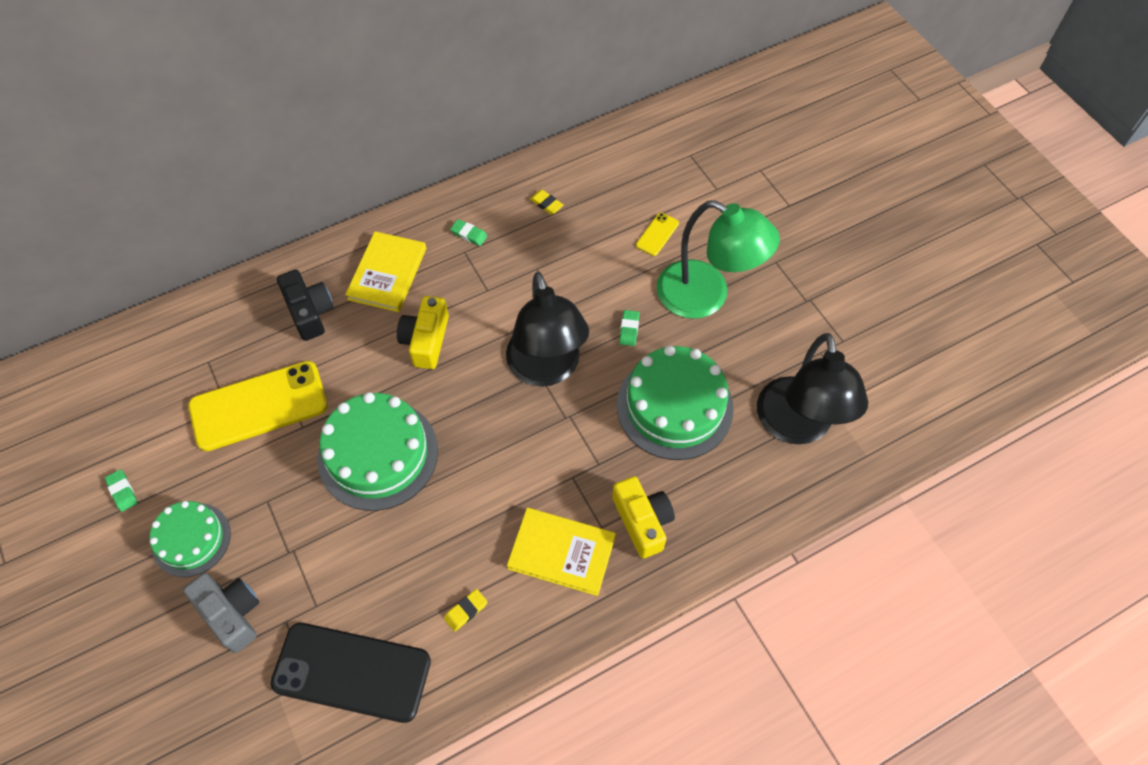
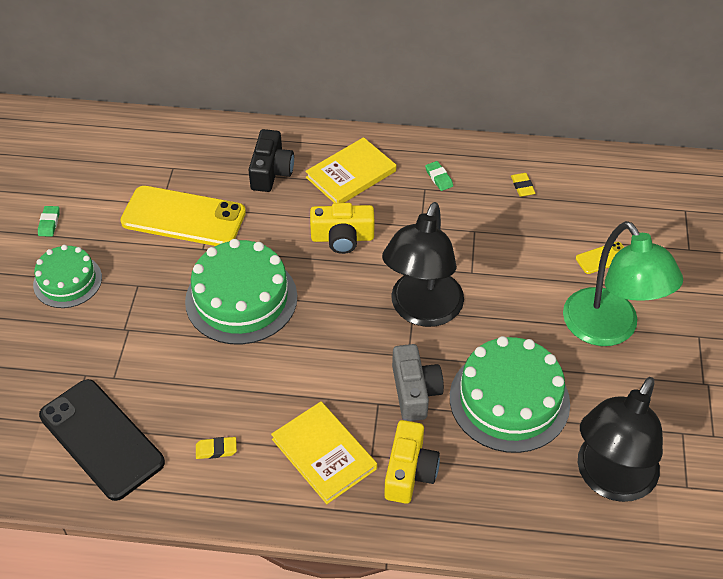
camera: 35 degrees right, 10 degrees down
grey camera [183,573,259,653] -> grey camera moved to [392,344,444,421]
yellow camera [397,296,449,369] -> yellow camera turned 135 degrees counterclockwise [310,203,375,254]
green eraser [619,310,639,346] -> none

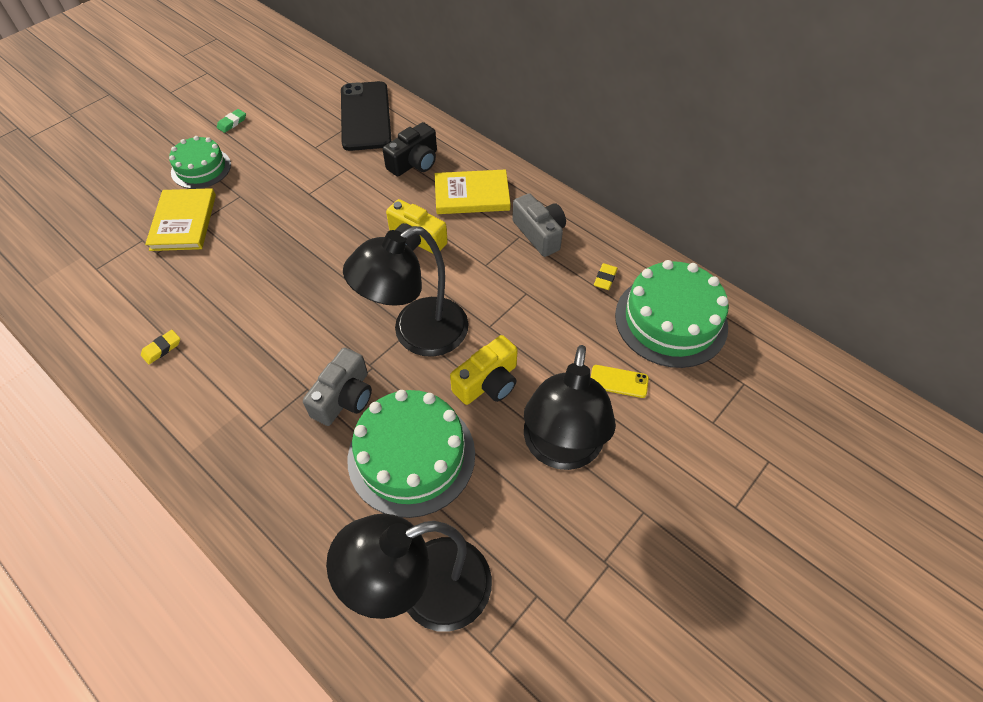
camera: 35 degrees right, 5 degrees up
black phone [39,379,165,501] -> black phone moved to [341,81,392,151]
yellow phone [120,186,246,246] -> none
green cake [185,239,297,345] -> green cake moved to [615,260,729,368]
yellow eraser [196,437,237,459] -> yellow eraser turned 75 degrees counterclockwise [141,330,180,364]
yellow book [271,401,377,504] -> yellow book moved to [145,188,216,251]
yellow camera [384,420,440,504] -> yellow camera moved to [450,335,518,405]
green eraser [425,161,453,191] -> grey camera [512,193,566,257]
green lamp [563,221,683,346] -> black lamp [524,345,616,470]

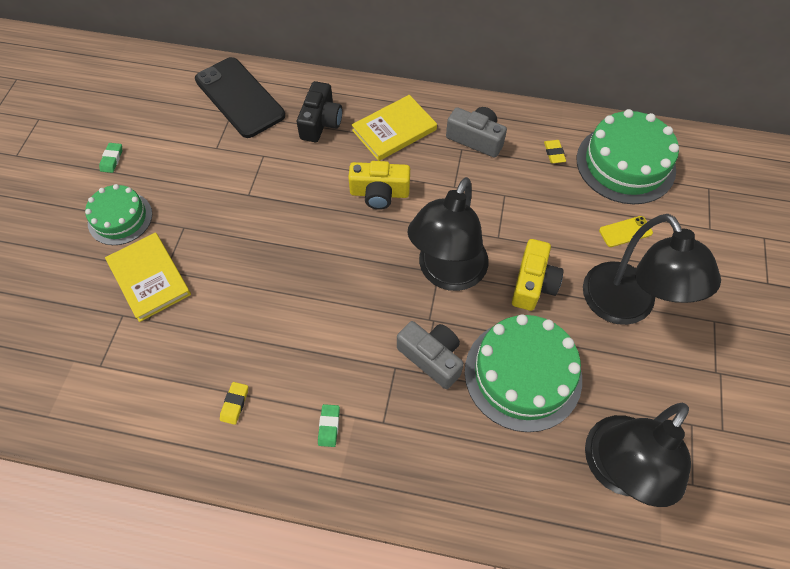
camera: 30 degrees left, 5 degrees up
grey camera [303,348,372,426] -> grey camera turned 45 degrees counterclockwise [397,321,464,389]
none -> green eraser [318,404,340,447]

